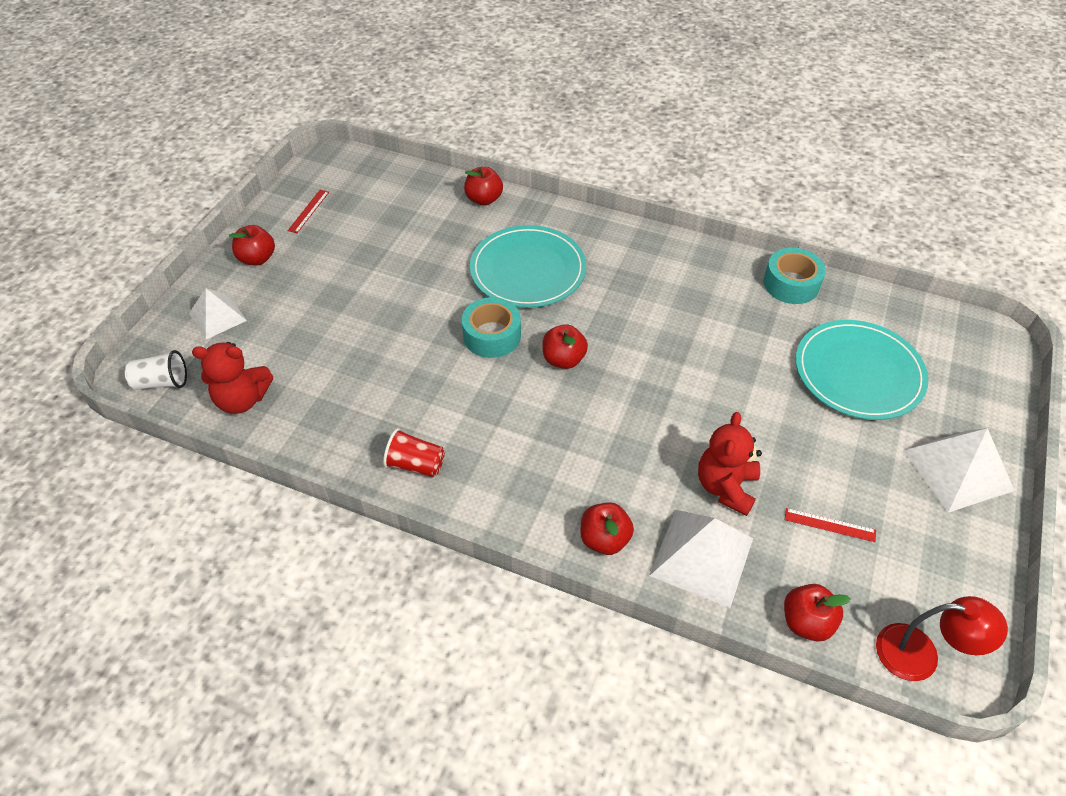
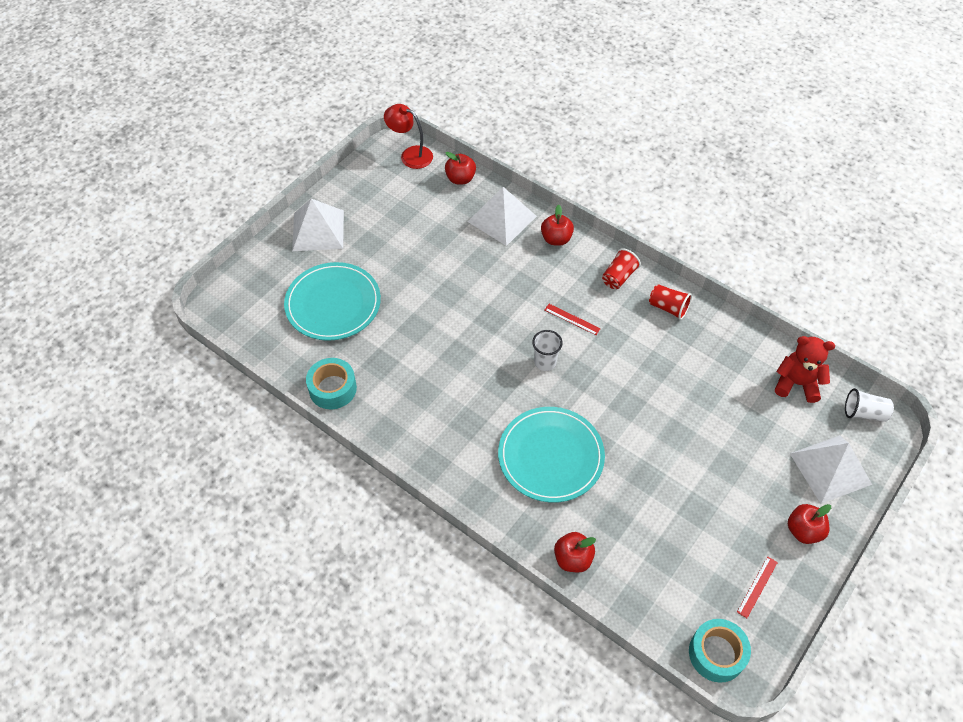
camera: 165 degrees left, 5 degrees up
white pyramid [189,288,247,339] -> white pyramid [790,435,872,504], size x1.54
turquoise tape [462,297,521,358] -> turquoise tape moved to [689,619,751,683]
red apple [542,324,588,369] -> white cup [532,330,563,371]
red teddy bear [698,412,762,516] -> none
red ruler [785,508,876,542] -> red ruler moved to [545,304,601,335]
none -> red cup [602,248,641,289]

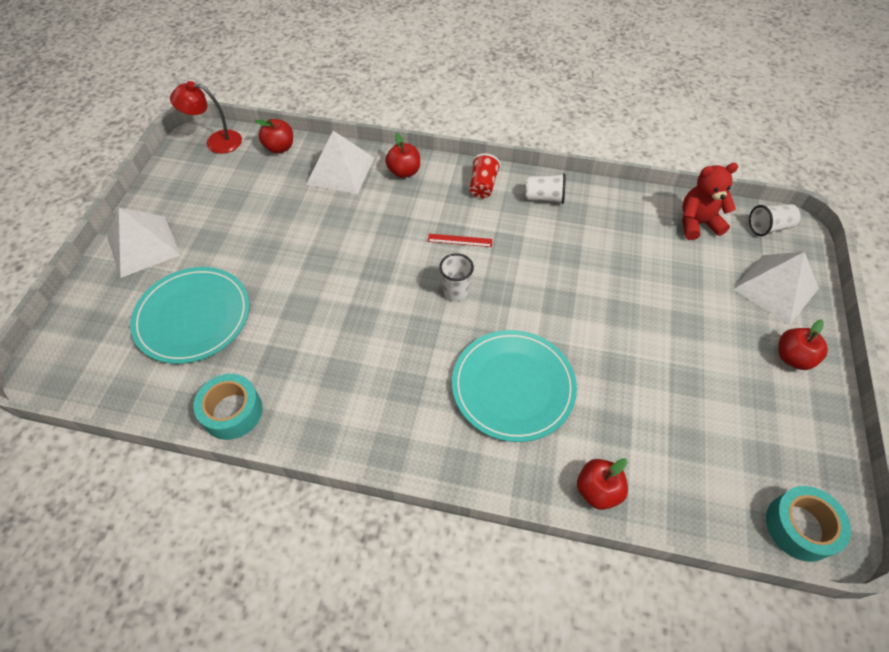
camera: 25 degrees left, 0 degrees up
red cup [649,284,692,320] -> white cup [526,173,566,204]
red ruler [737,557,778,618] -> none

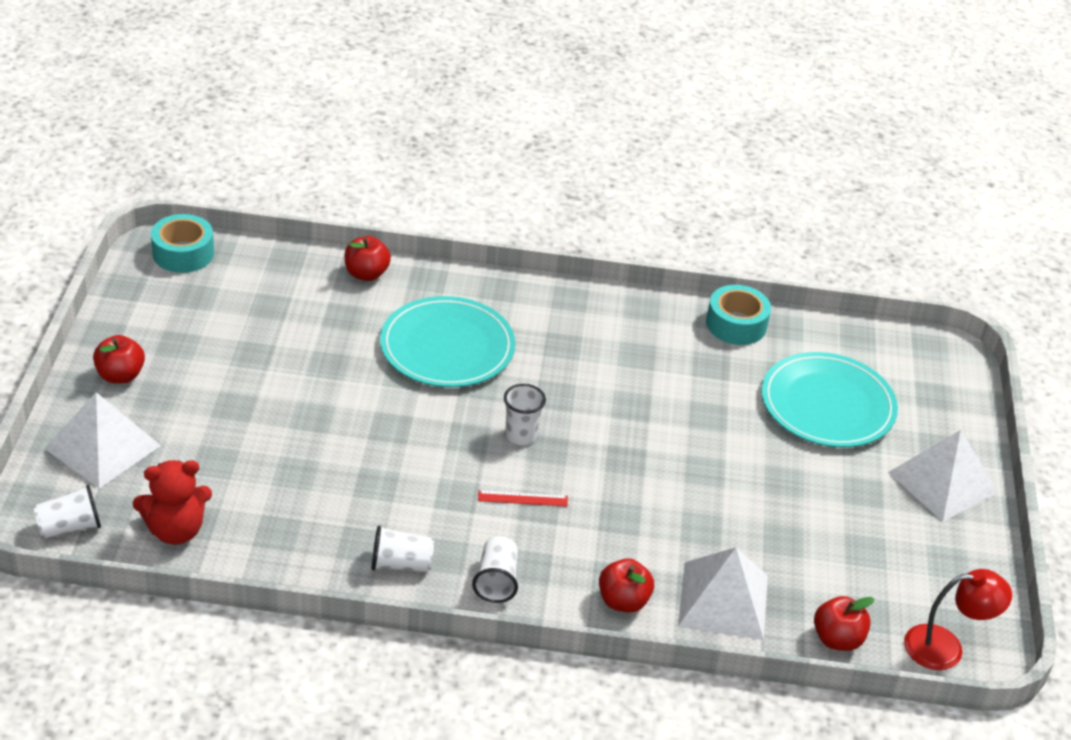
camera: 170 degrees right, 15 degrees down
red cup [469,153,501,198] -> white cup [472,536,518,603]

